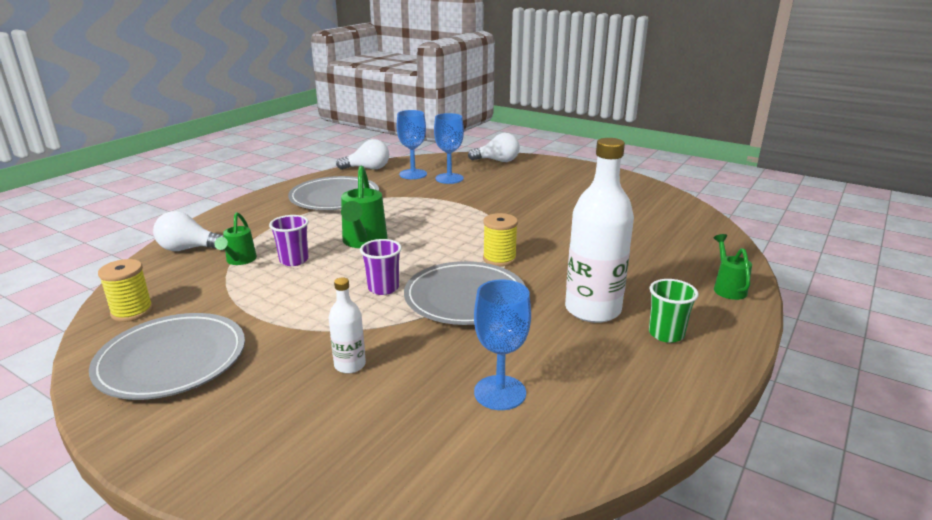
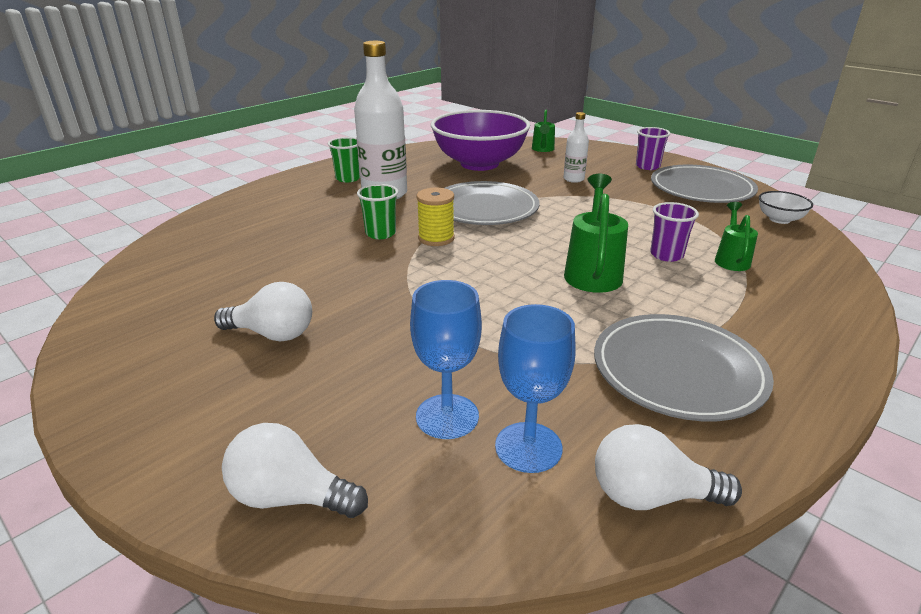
camera: 170 degrees left, 5 degrees up
yellow spool [98,259,153,322] -> white bowl [759,191,813,224]
white light bulb [153,211,224,251] -> white light bulb moved to [214,282,312,341]
purple cup [360,239,402,295] -> purple cup moved to [636,127,670,170]
blue goblet [474,279,531,410] -> purple bowl [431,110,530,171]
green watering can [714,234,752,300] -> green watering can moved to [532,110,555,152]
none -> green cup [357,184,398,239]

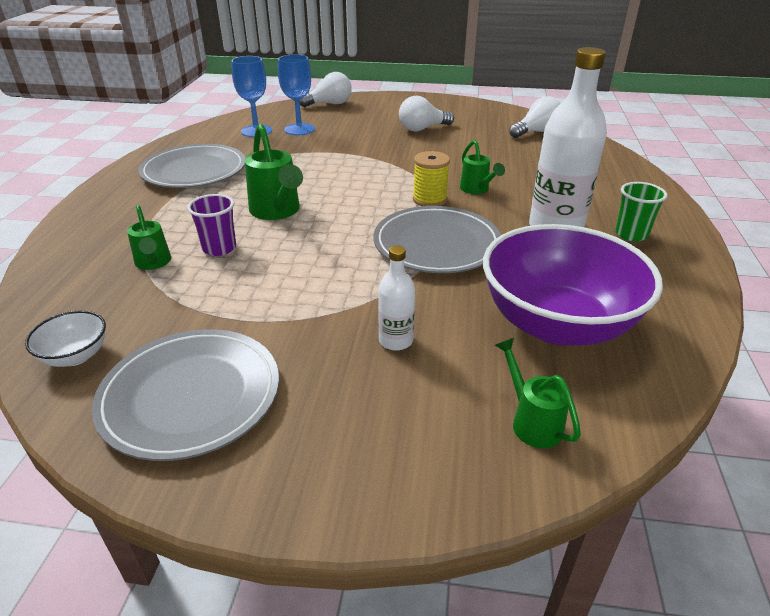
camera: 145 degrees right, 5 degrees up
green cup [357,184,398,239] -> green watering can [460,140,505,194]
white light bulb [595,424,742,510] -> white light bulb moved to [509,96,561,138]
purple cup [636,127,670,170] -> none

